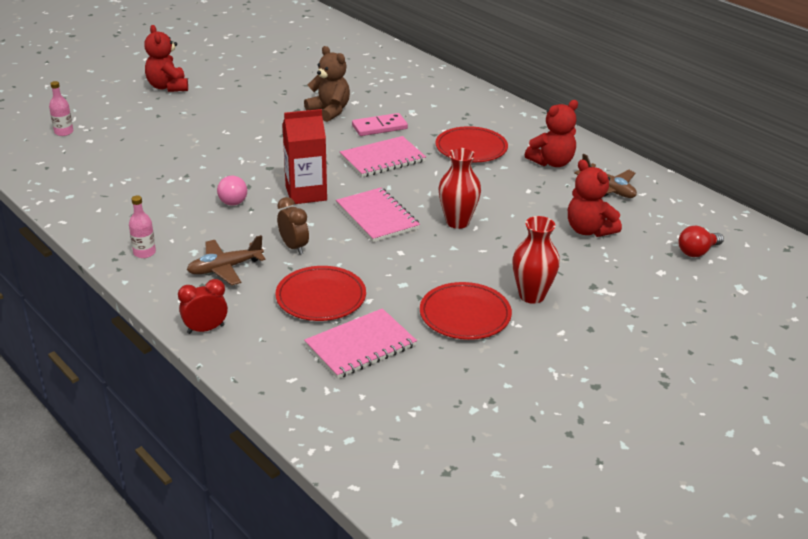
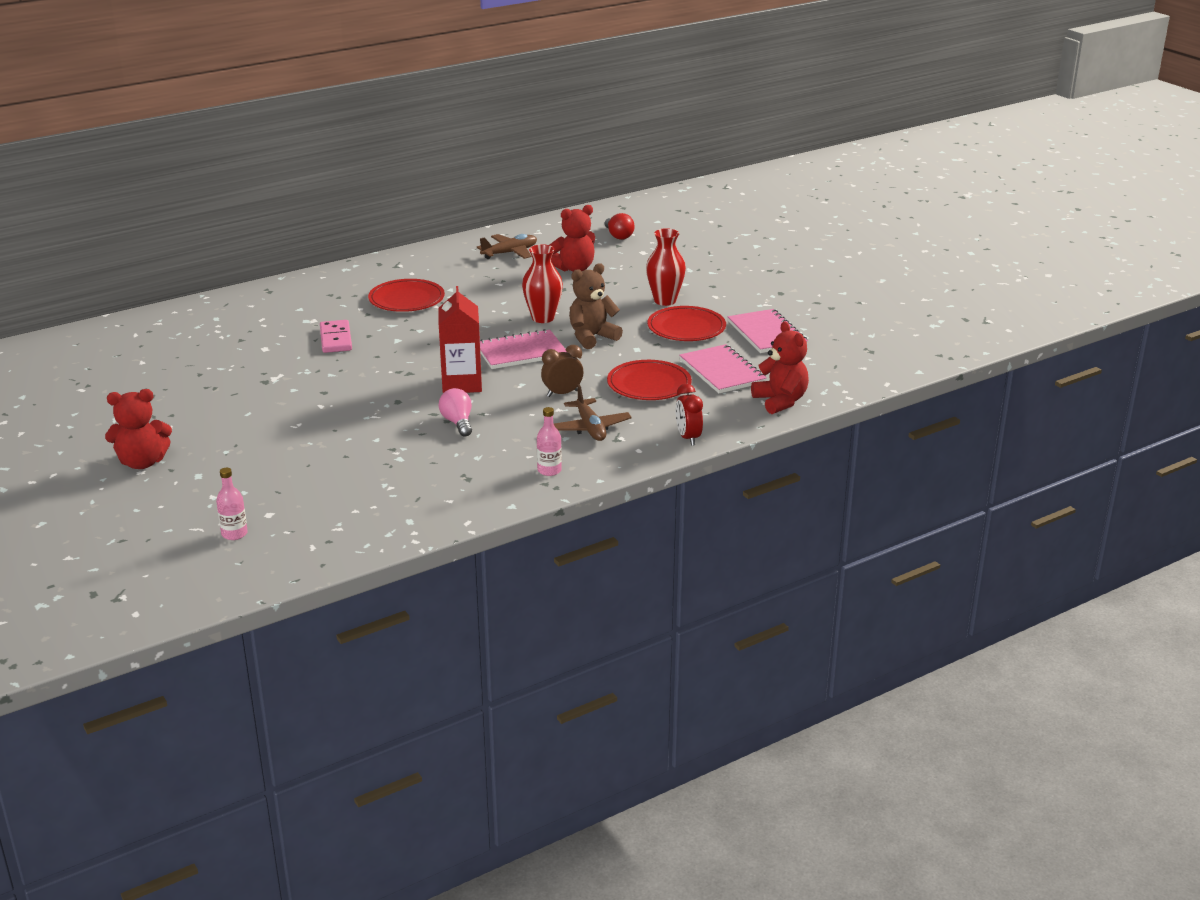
camera: 80 degrees left, 5 degrees down
pink light bulb [217,176,247,205] -> pink light bulb turned 105 degrees counterclockwise [438,388,472,437]
brown teddy bear [304,46,350,122] -> brown teddy bear moved to [569,263,623,349]
pink notebook [340,136,426,177] -> pink notebook moved to [728,309,808,353]
red teddy bear [525,100,578,167] -> red teddy bear moved to [751,321,809,414]

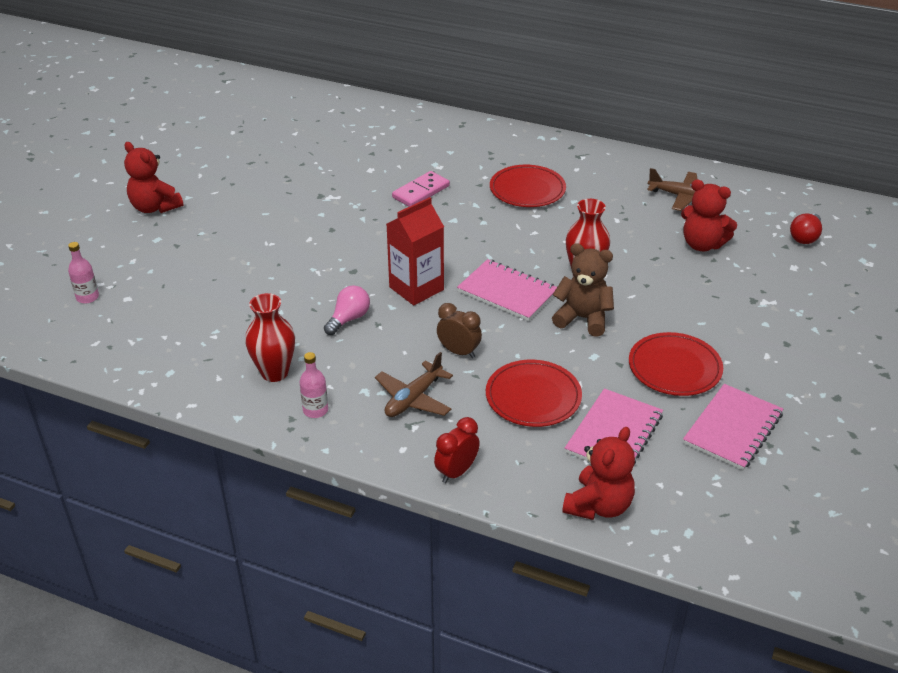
camera: 55 degrees right, 10 degrees up
red vase [646,228,686,306] -> red vase moved to [245,293,295,382]

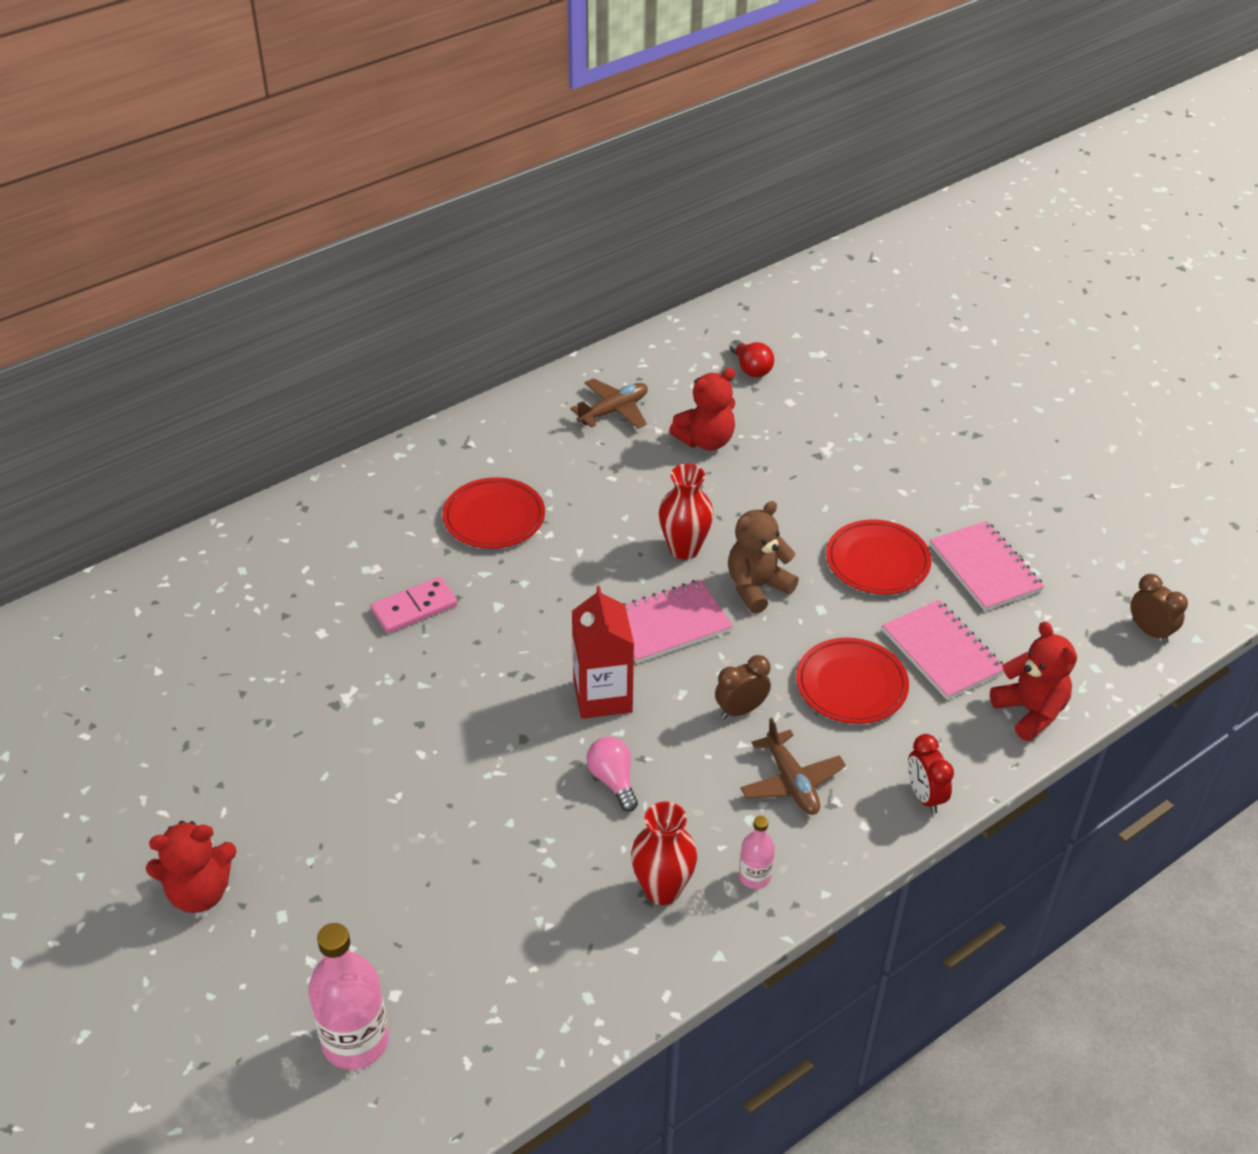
camera: 60 degrees left, 5 degrees up
pink bottle [68,242,99,304] -> pink bottle [308,923,389,1070], size x1.91
pink domino [392,171,450,207] -> pink domino turned 75 degrees clockwise [370,577,458,634]
none -> brown clock [1130,574,1188,644]

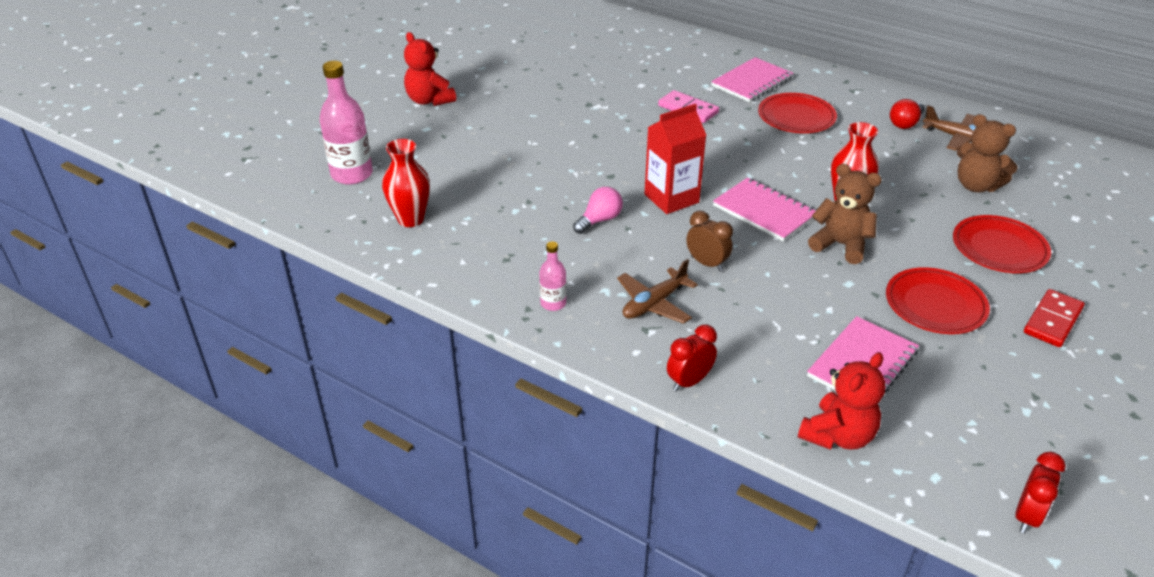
camera: 70 degrees right, 5 degrees down
red vase [631,802,697,905] -> red vase moved to [382,139,430,227]
red teddy bear [669,368,735,451] -> brown teddy bear [957,114,1018,192]
red light bulb [729,340,774,377] -> red light bulb moved to [890,99,924,129]
red plate [796,637,909,724] -> red plate moved to [953,215,1051,273]
pink notebook [930,521,1044,611] -> pink notebook moved to [711,57,793,102]
brown clock [1130,574,1188,644] -> red clock [1015,452,1066,534]
none -> red domino [1024,289,1085,347]

